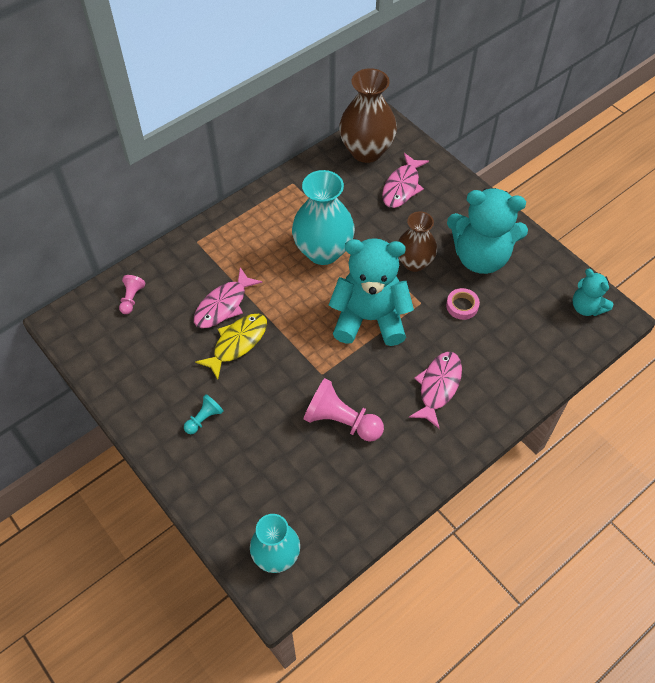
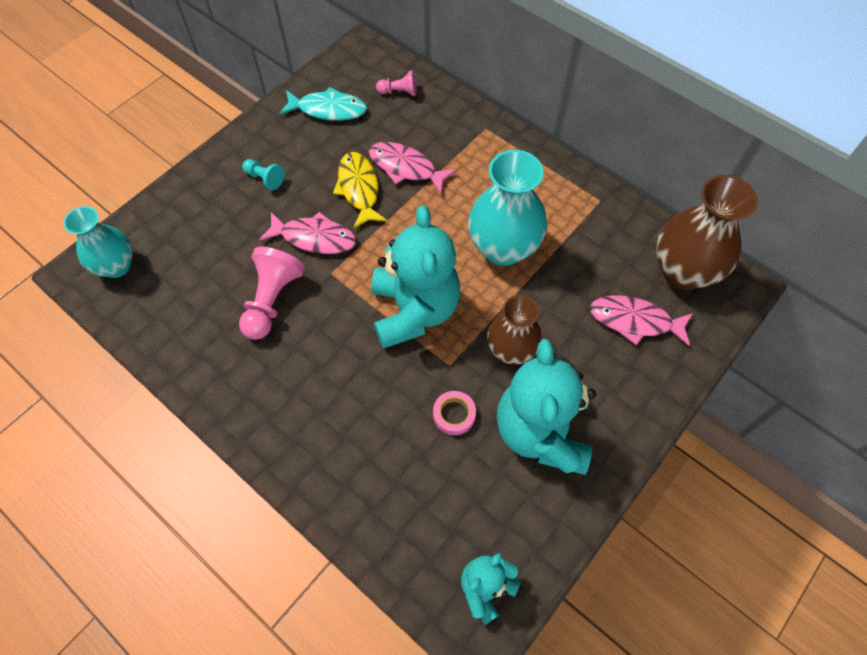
camera: 80 degrees right, 5 degrees up
yellow fish [195,314,267,380] -> yellow fish turned 135 degrees counterclockwise [333,152,387,229]
pink fish [409,352,462,429] -> pink fish moved to [259,212,356,254]
none -> turquoise fish [279,87,367,121]

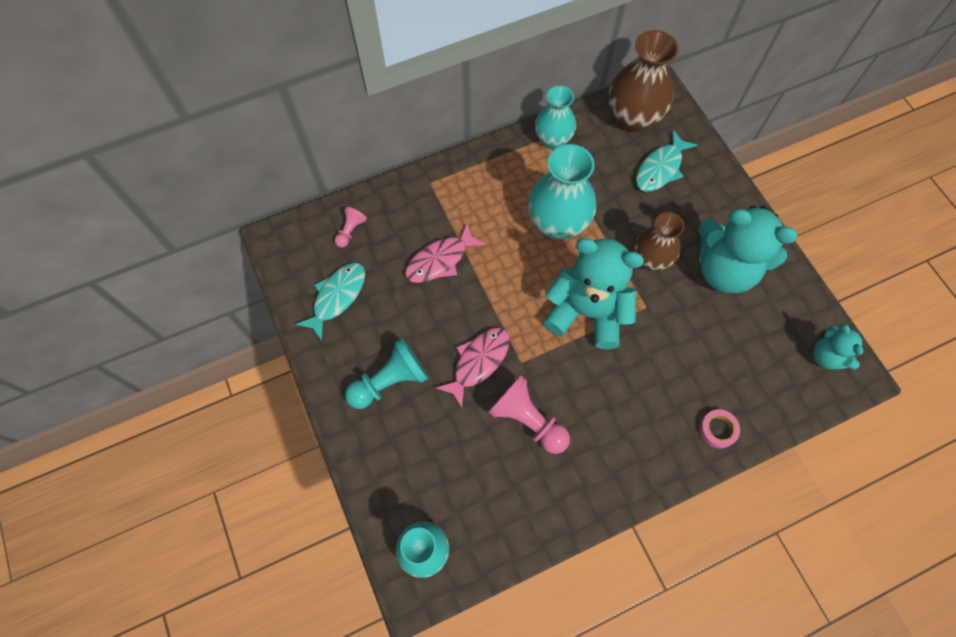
camera: 65 degrees left, 5 degrees up
turquoise pawn [242,159,284,190] -> turquoise pawn [345,338,428,409], size x1.86
yellow fish [333,152,387,229] -> none
pink tape [433,391,476,435] -> pink tape moved to [699,409,740,448]
pink fish [590,296,693,347] -> turquoise fish [636,130,697,192]
none -> turquoise vase [535,85,576,149]

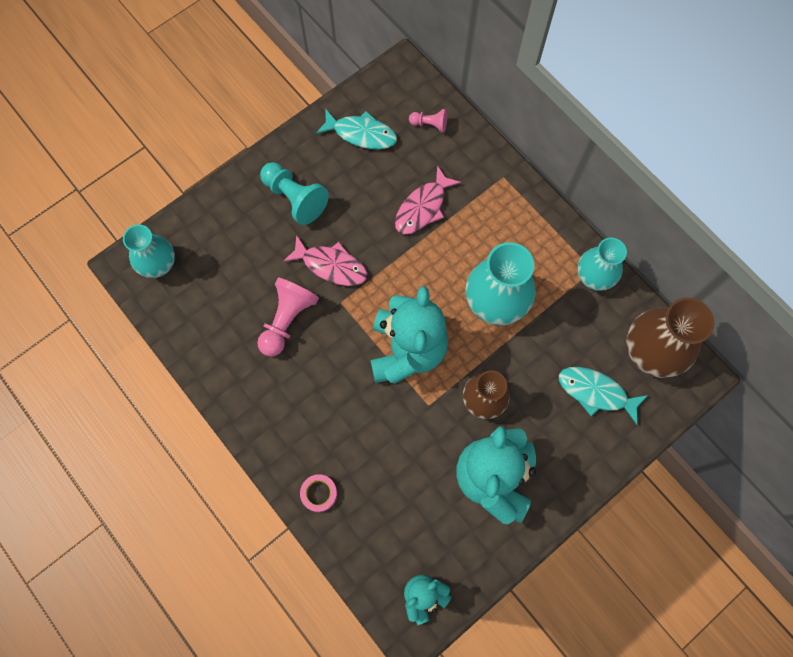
camera: 75 degrees right, 5 degrees up
pink fish [405,223,486,283] -> pink fish turned 90 degrees counterclockwise [395,165,461,234]

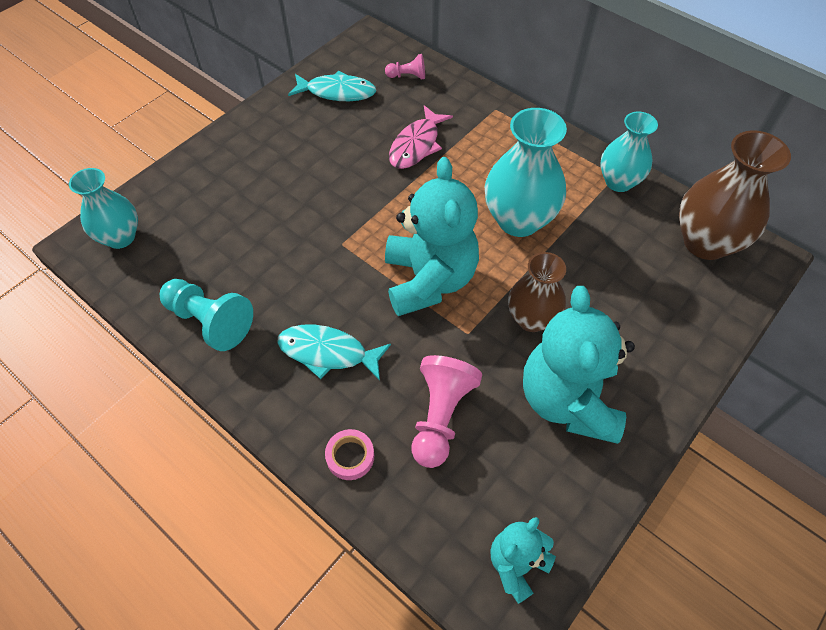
camera: 10 degrees left, 15 degrees down
pink pawn [257,277,319,357] -> pink pawn moved to [412,355,482,468]
turquoise pawn [260,162,329,225] -> turquoise pawn moved to [160,279,253,351]
pink fish [283,235,368,286] -> none
turquoise fish [559,367,648,425] -> turquoise fish moved to [277,325,391,380]

